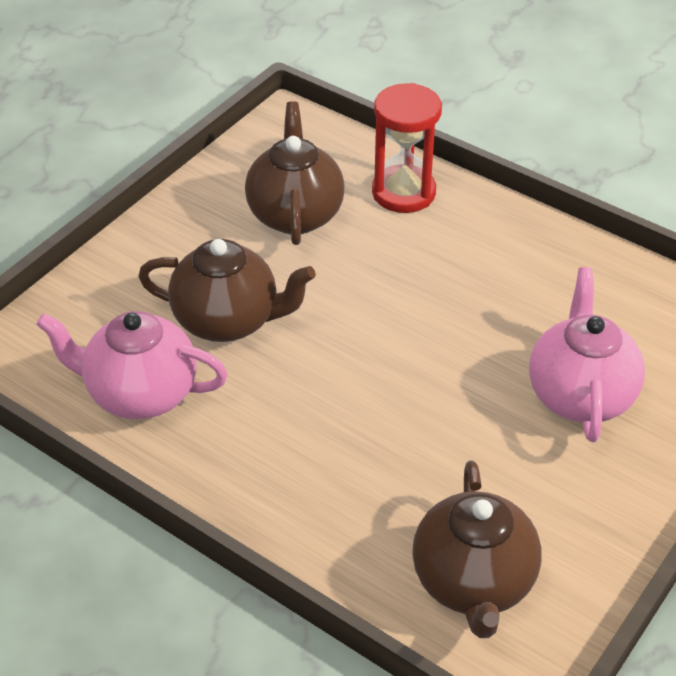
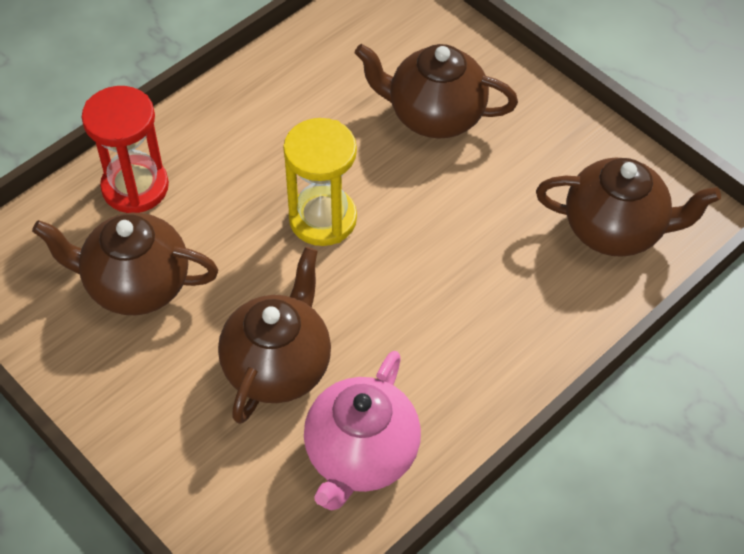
camera: 80 degrees left, 10 degrees up
pink teapot [529,267,645,442] -> brown teapot [354,44,518,139]
none -> yellow hourglass [283,118,357,246]

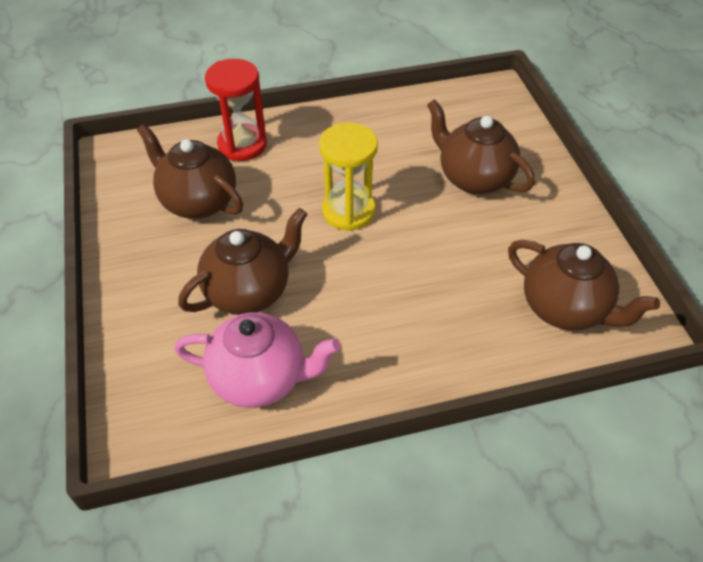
camera: 30 degrees right, 5 degrees down
pink teapot [304,351,421,510] -> pink teapot turned 135 degrees counterclockwise [174,312,340,408]

